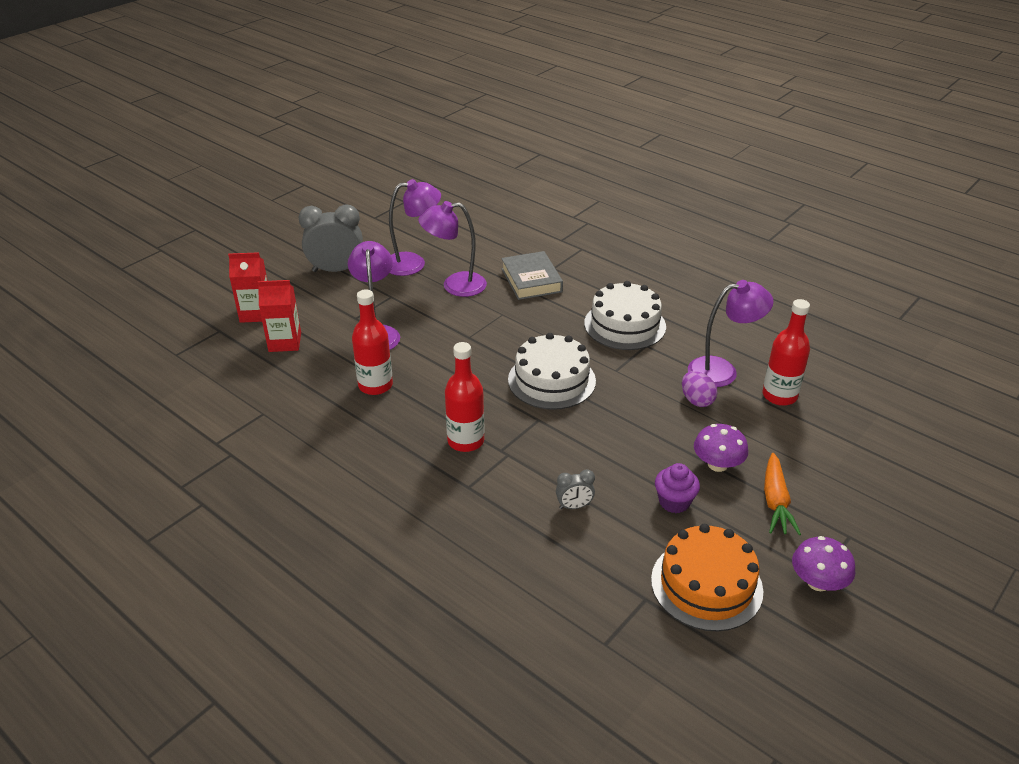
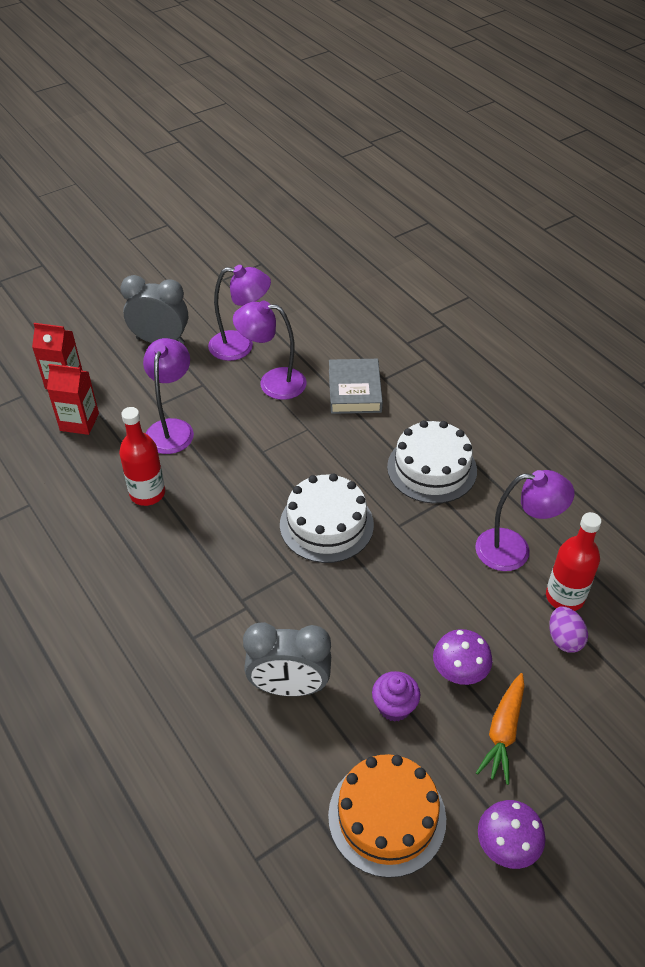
camera: 15 degrees right, 10 degrees up
red bottle [445,342,485,452] -> none
grey clock [556,469,595,509] -> grey clock [243,622,331,696], size x2.08
purple egg [682,371,717,407] -> purple egg moved to [549,606,588,653]

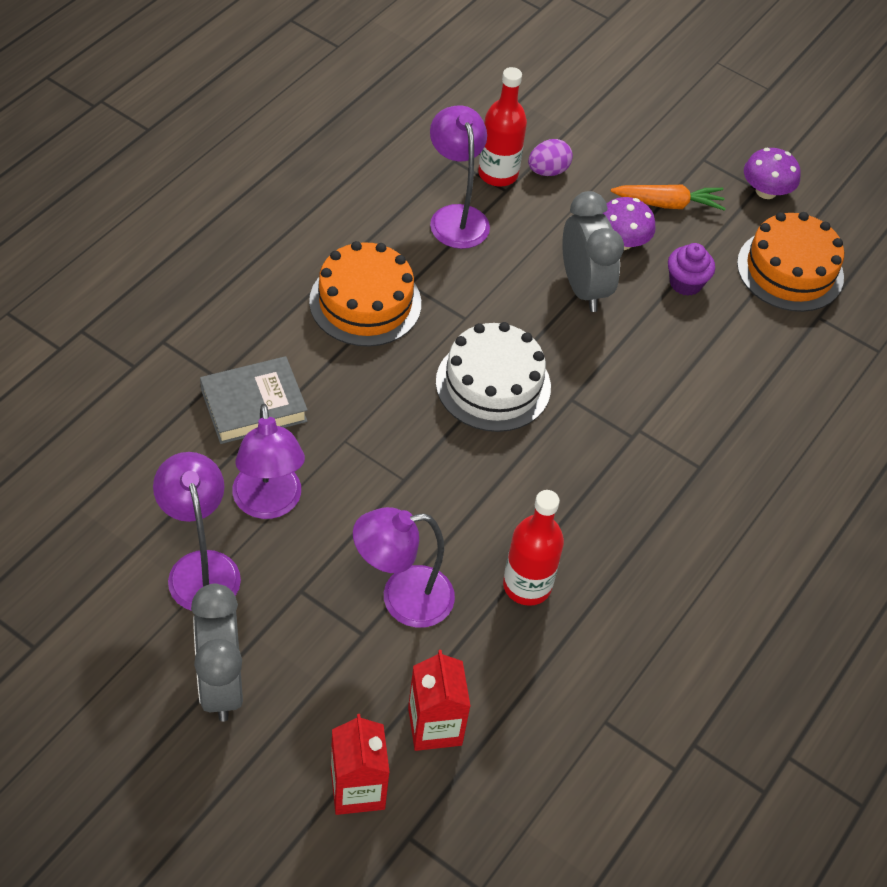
camera: 115 degrees left, 5 degrees up
grey clock [243,622,331,696] -> grey clock moved to [562,191,624,312]
white cake [387,420,477,504] -> orange cake [309,241,421,347]

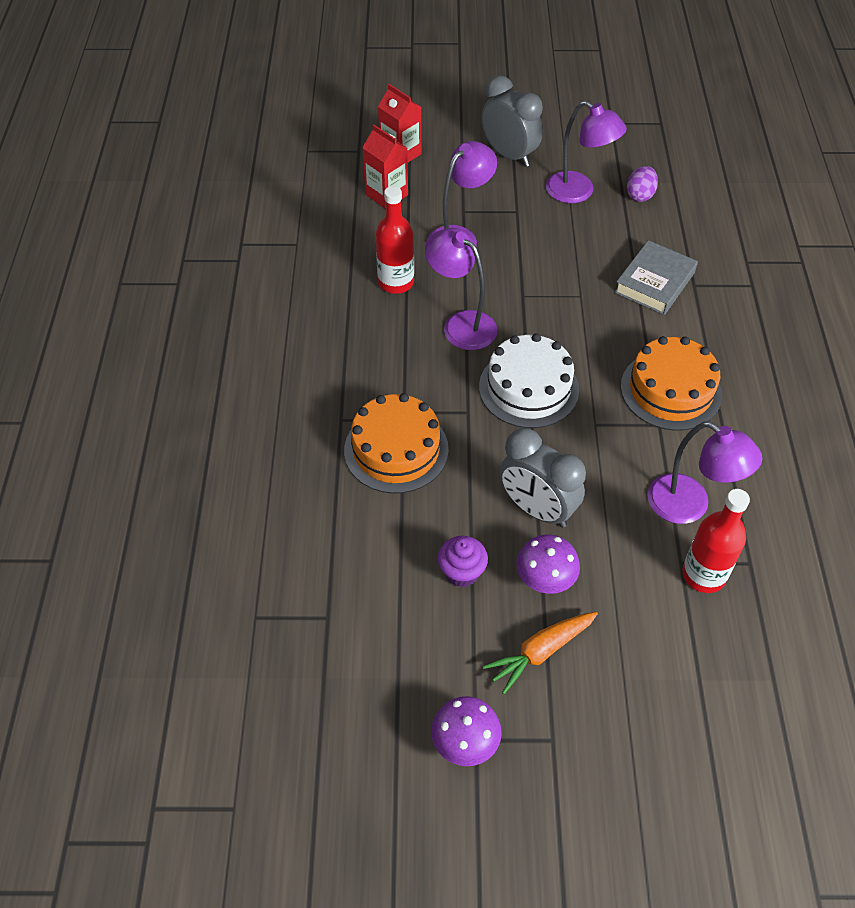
camera: 150 degrees right, 0 degrees up
purple lamp [232,404,305,519] -> purple lamp moved to [425,228,497,350]
purple egg [528,139,573,176] -> purple egg moved to [627,166,658,202]
orange cake [737,212,844,312] -> orange cake moved to [344,393,449,494]

